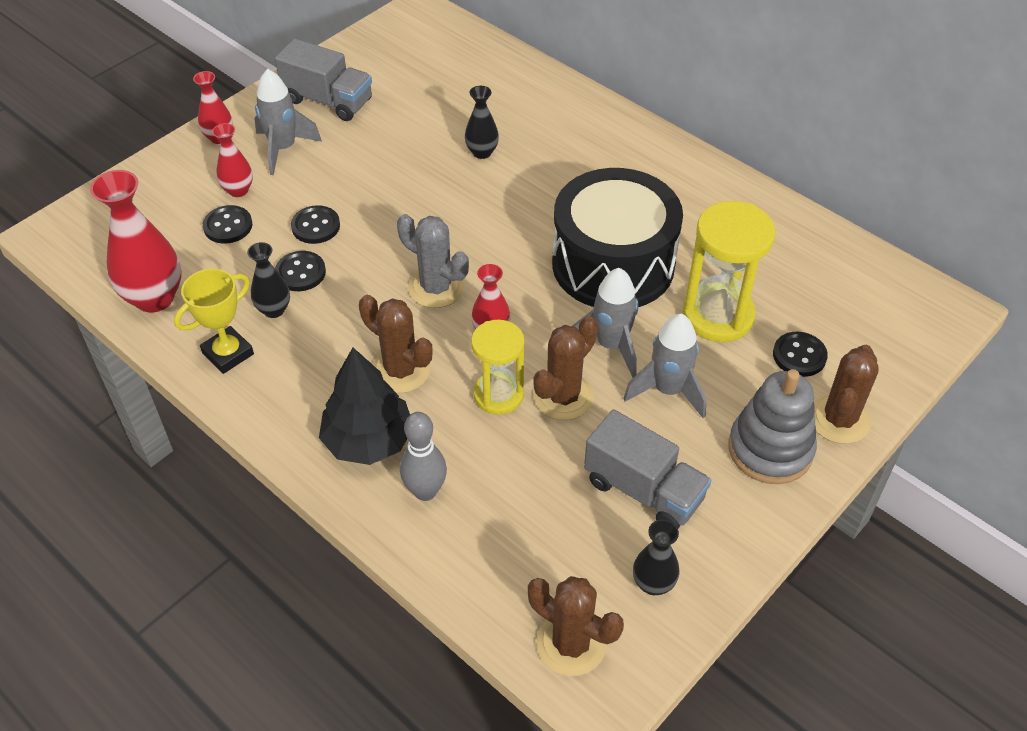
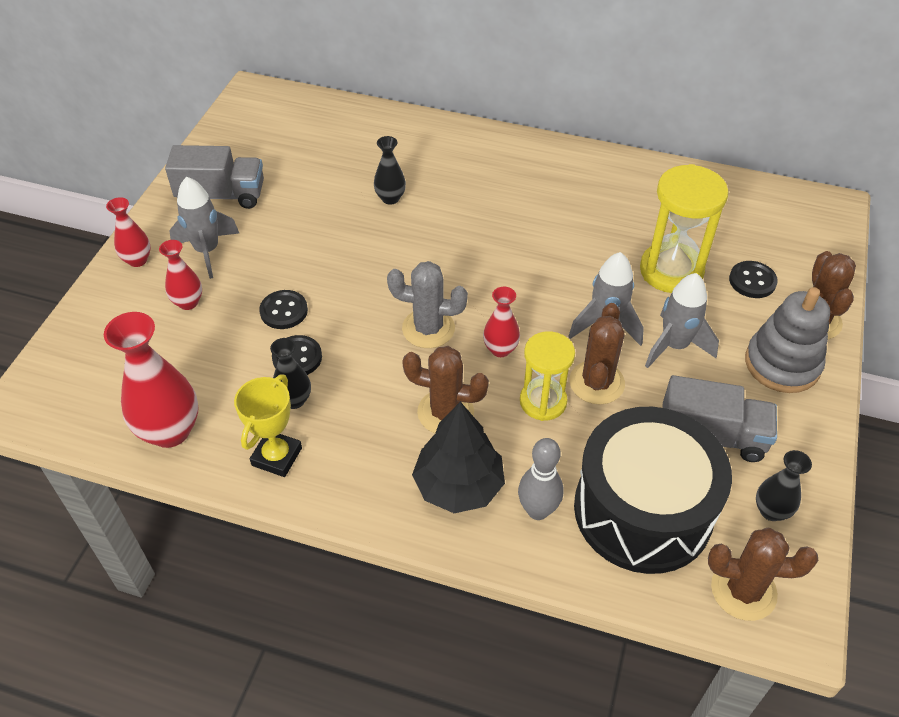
camera: 25 degrees left, 0 degrees up
black button [203,205,252,244] -> none
black drum [552,168,683,307] -> black drum moved to [574,407,732,574]

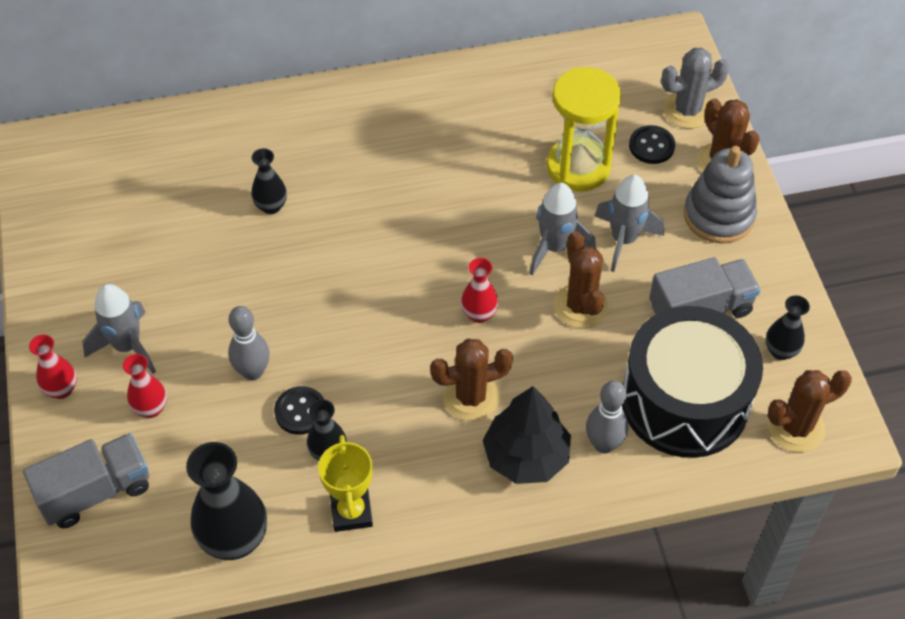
camera: 30 degrees left, 5 degrees up
red vase [104,312,198,448] -> black vase [186,442,267,560]
grey truck [165,145,264,209] -> grey truck moved to [23,433,149,528]
black button [259,290,308,329] -> grey bowling pin [228,306,270,381]
grey cactus [387,261,468,348] -> grey cactus moved to [661,48,730,129]
yellow hourglass [520,331,575,421] -> none

